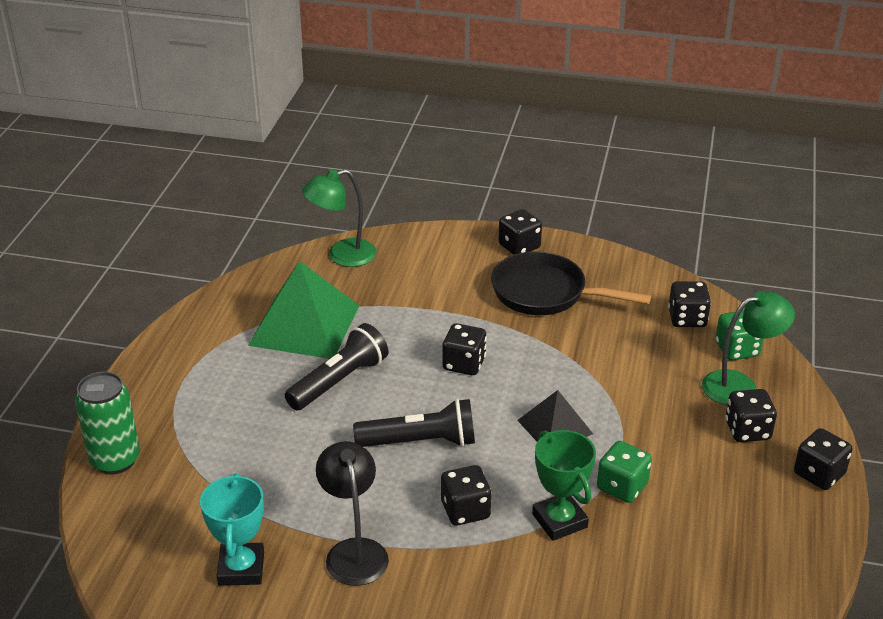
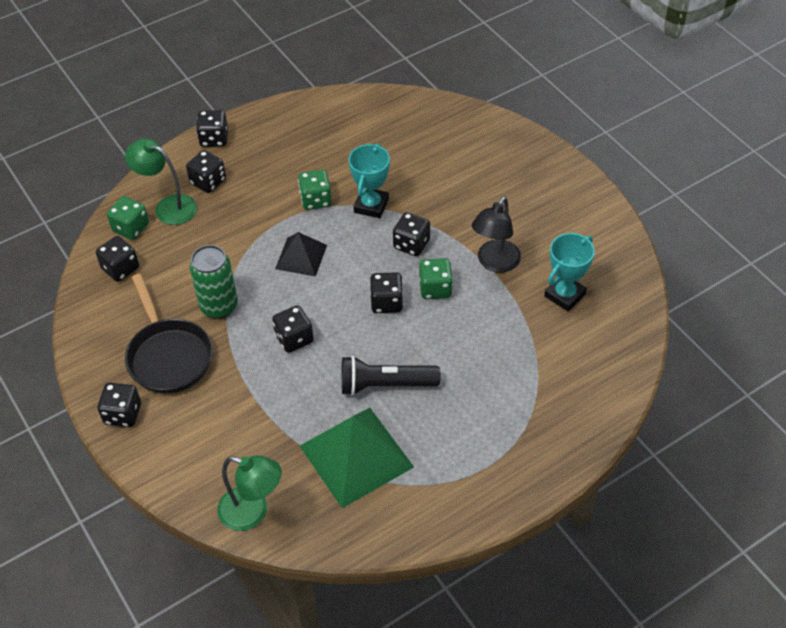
camera: 135 degrees left, 15 degrees up
green can [75,371,140,475] -> green can moved to [190,245,238,319]
black flashlight [353,399,475,447] -> black dice [370,272,403,313]
green trophy [532,430,596,541] -> turquoise trophy [349,143,390,218]
none -> green dice [419,258,453,299]

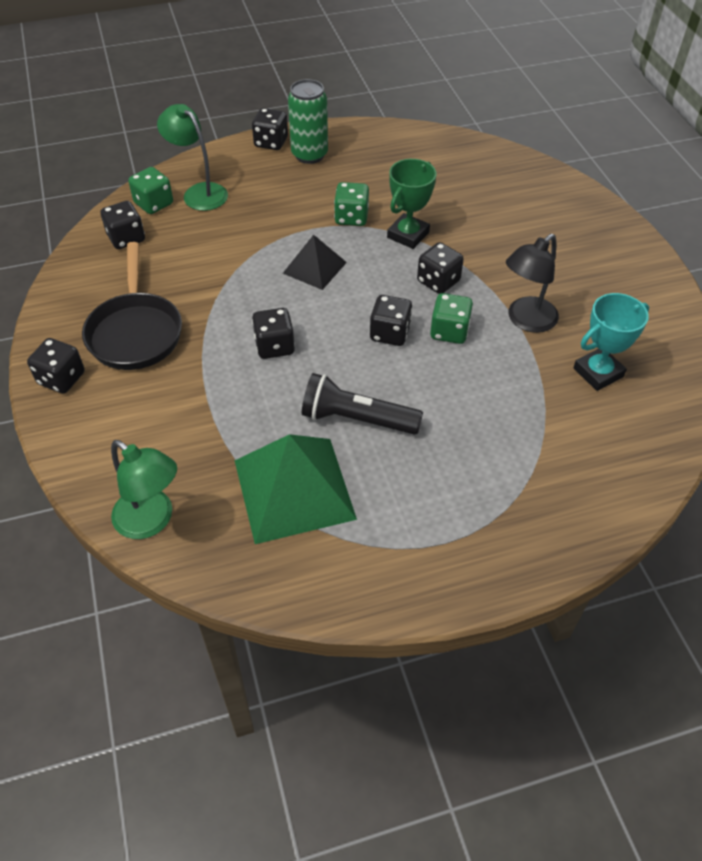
camera: 15 degrees right, 0 degrees up
black dice [186,150,226,193] -> none
green can [190,245,238,319] -> green can moved to [288,79,328,164]
turquoise trophy [349,143,390,218] -> green trophy [387,159,437,249]

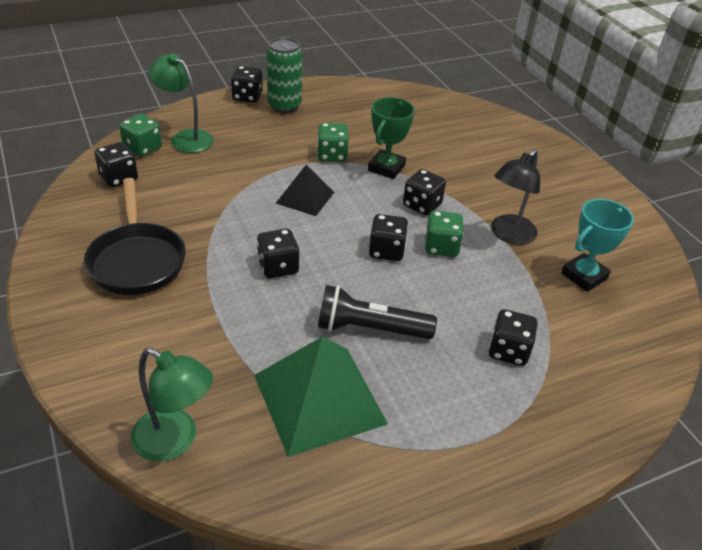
camera: 10 degrees left, 10 degrees down
black dice [27,338,85,393] -> black dice moved to [489,309,538,366]

